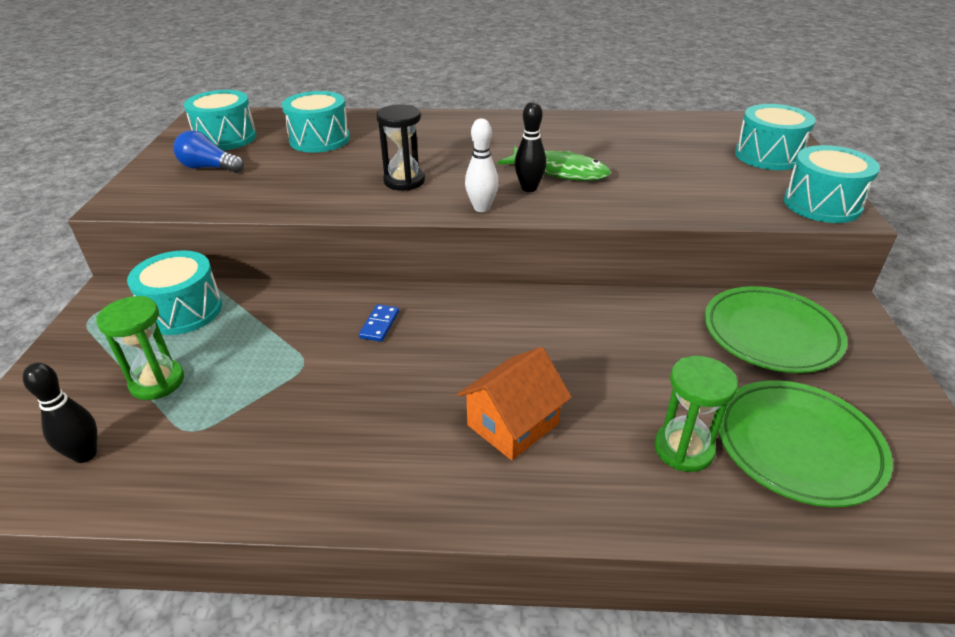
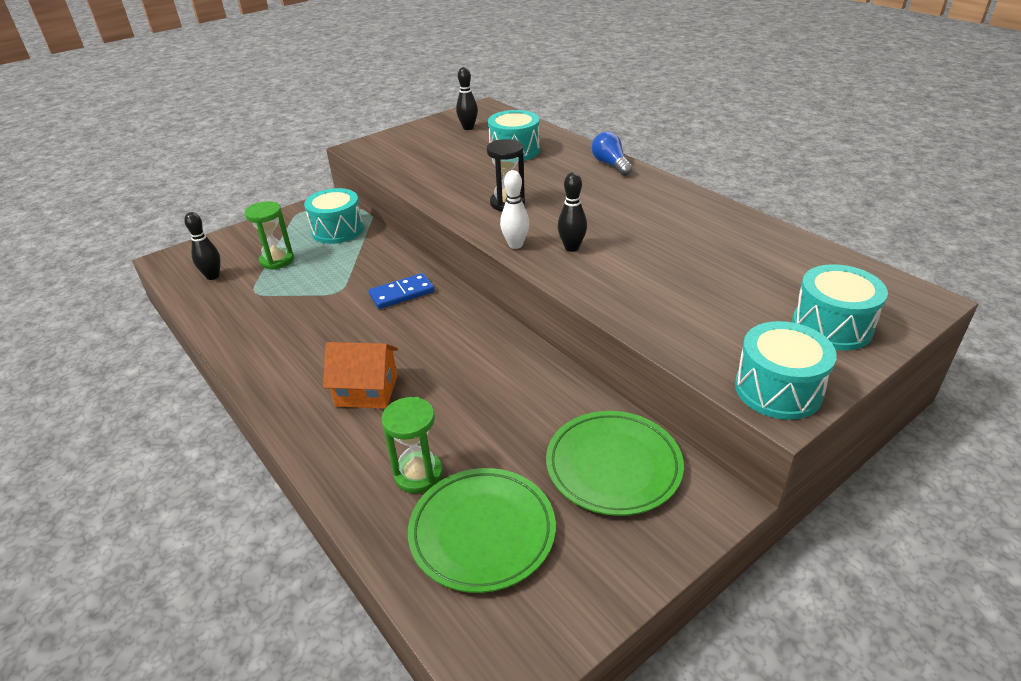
camera: 50 degrees right, 0 degrees up
blue light bulb [173,130,244,173] -> blue light bulb moved to [592,132,633,176]
turquoise drum [184,90,257,151] -> black bowling pin [456,67,478,130]
blue domino [359,304,399,342] -> blue domino [369,273,435,309], size x1.56
green fish [498,146,611,181] -> none

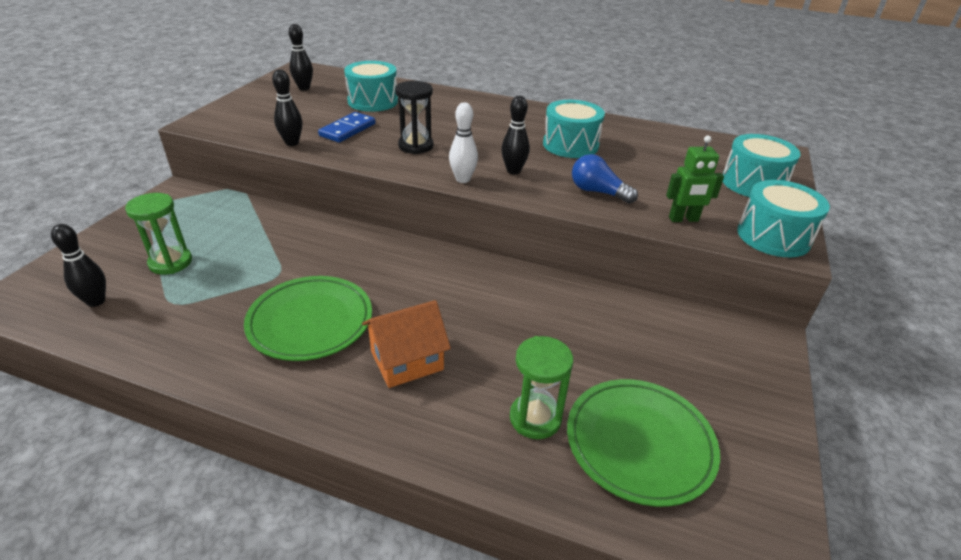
camera: 35 degrees left, 0 degrees up
turquoise drum [304,188,364,244] -> turquoise drum moved to [543,100,605,158]
blue domino [369,273,435,309] -> blue domino moved to [318,112,376,143]
green plate [546,411,684,516] -> green plate moved to [244,276,372,361]
blue light bulb [592,132,633,176] -> blue light bulb moved to [572,154,638,204]
none -> black bowling pin [272,69,302,146]
none -> green robot [666,136,724,222]

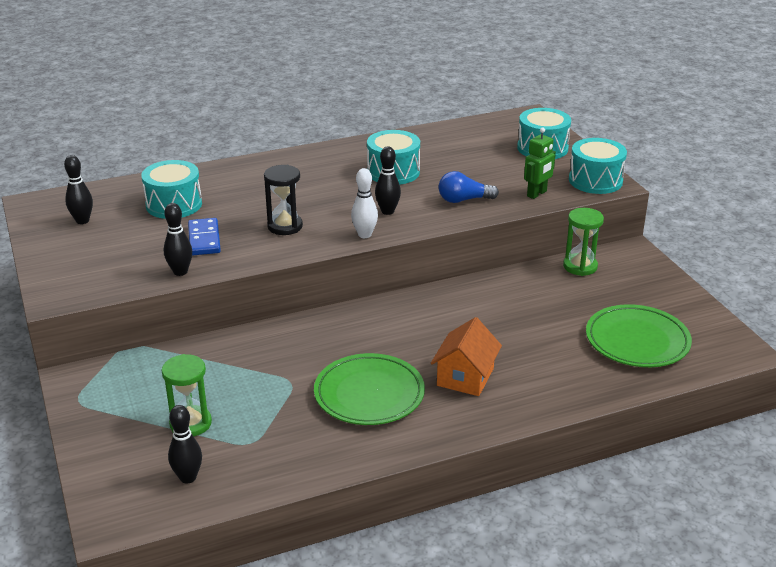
camera: 40 degrees left, 5 degrees down
green hourglass [510,336,573,439] -> green hourglass moved to [563,208,604,276]

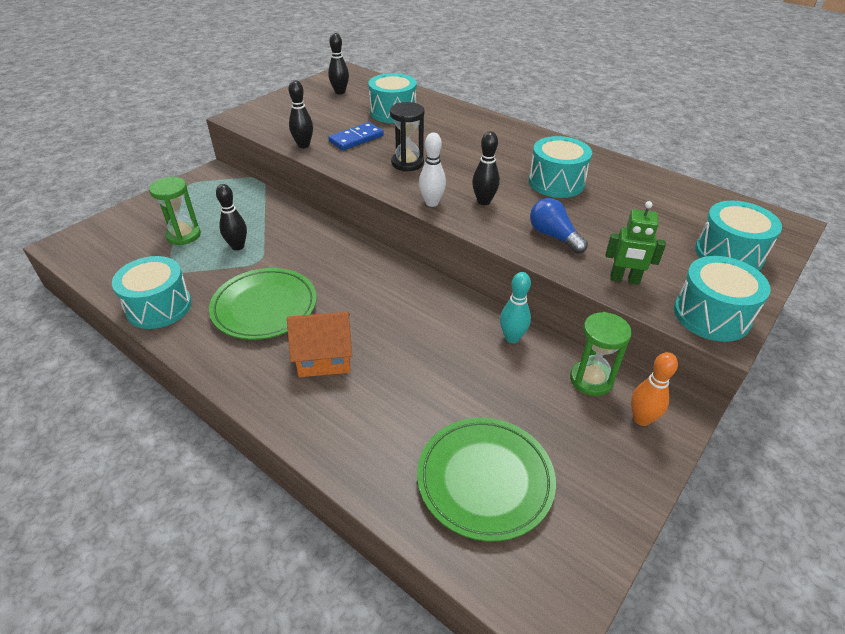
camera: 60 degrees right, 10 degrees up
black bowling pin [168,405,202,484] -> black bowling pin moved to [216,184,247,251]
none -> turquoise drum [112,256,192,329]
none -> turquoise bowling pin [500,272,531,343]
none -> orange bowling pin [631,352,678,426]

